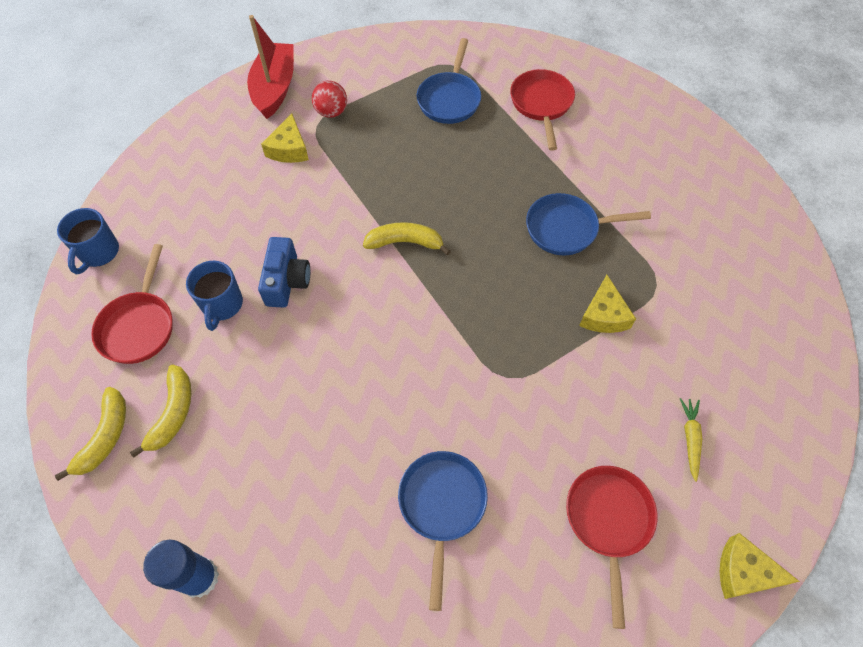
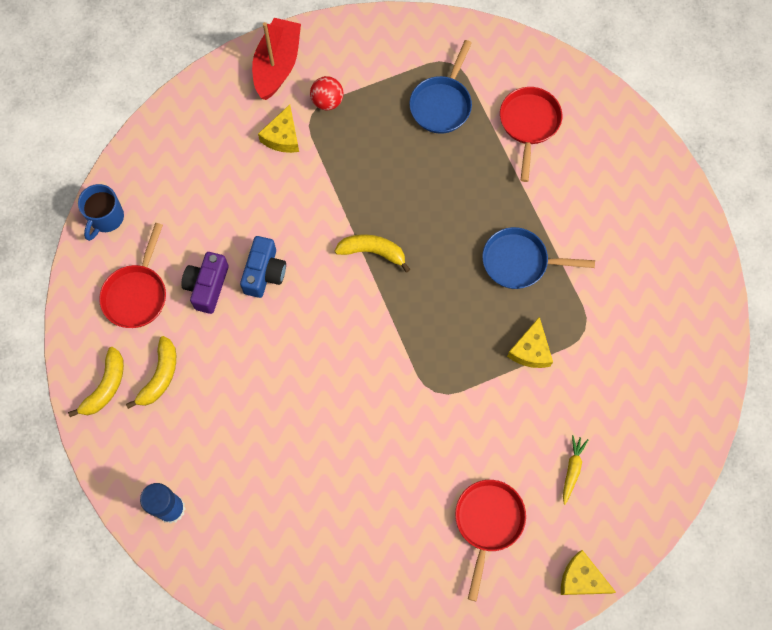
camera: 10 degrees right, 10 degrees up
blue mug [186,261,243,331] -> purple camera [181,252,229,314]
blue pan [398,451,488,611] -> none

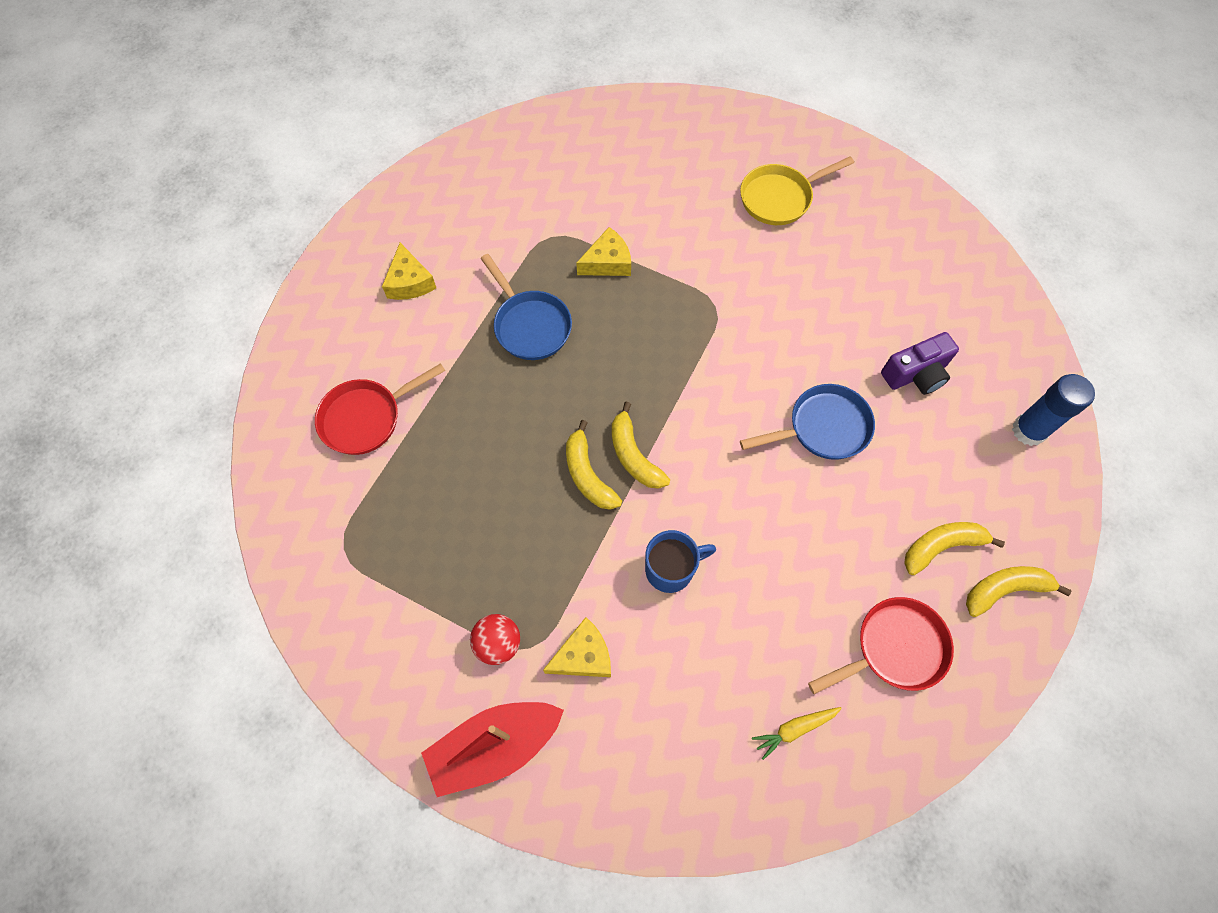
camera: 130 degrees left, 5 degrees down
blue mug [78,184,124,241] -> blue mug moved to [645,530,716,593]
purple camera [181,252,229,314] -> purple camera moved to [881,332,959,395]
blue camera [240,236,286,298] -> none
blue pan [409,40,472,134] -> blue pan moved to [740,384,875,460]
red pan [455,480,526,601] -> yellow pan [740,157,854,225]
yellow cheese [561,550,616,595] -> yellow cheese moved to [382,243,436,300]
yellow carrot [563,435,588,505] -> yellow carrot moved to [752,707,842,760]
none -> yellow banana [566,420,622,510]

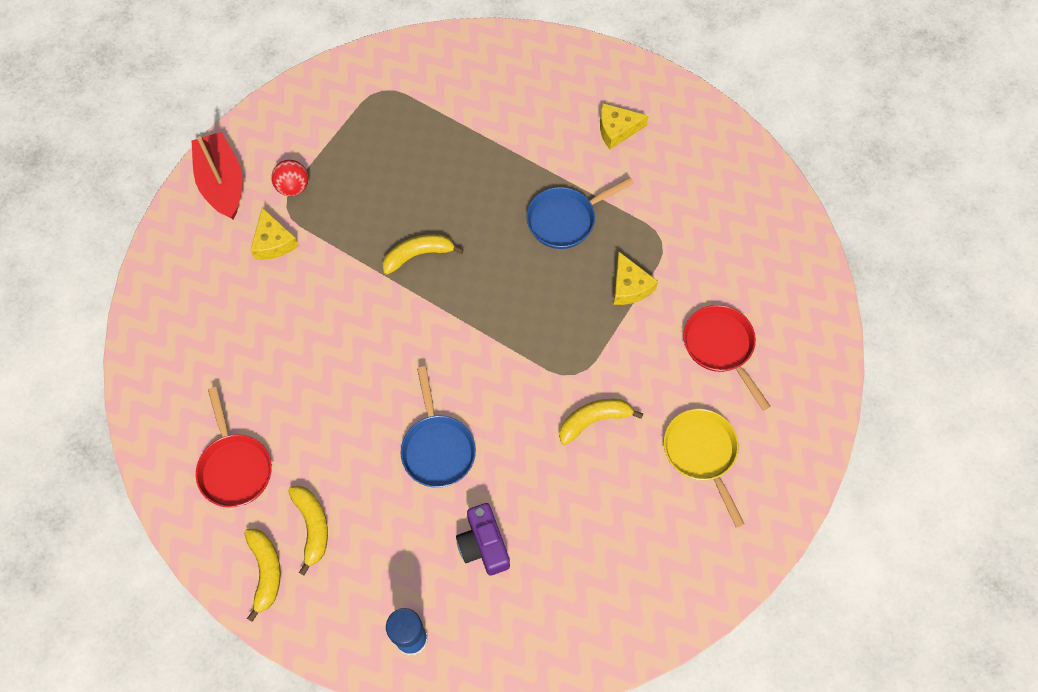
camera: 95 degrees right, 0 degrees up
red pan [315,363,445,455] -> red pan moved to [684,305,771,411]
yellow banana [612,402,670,489] -> yellow banana moved to [559,399,644,445]
blue mug [645,530,716,593] -> none
yellow carrot [752,707,842,760] -> none

